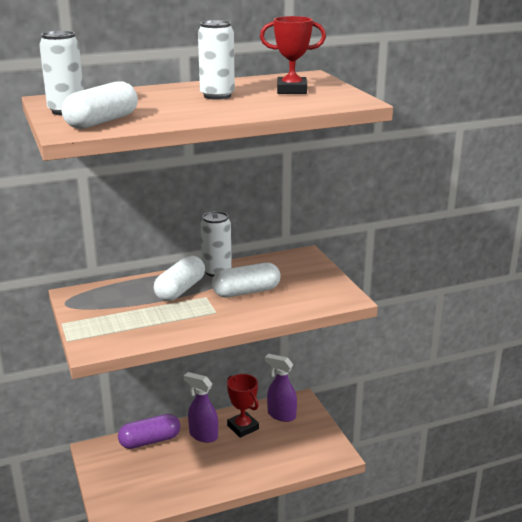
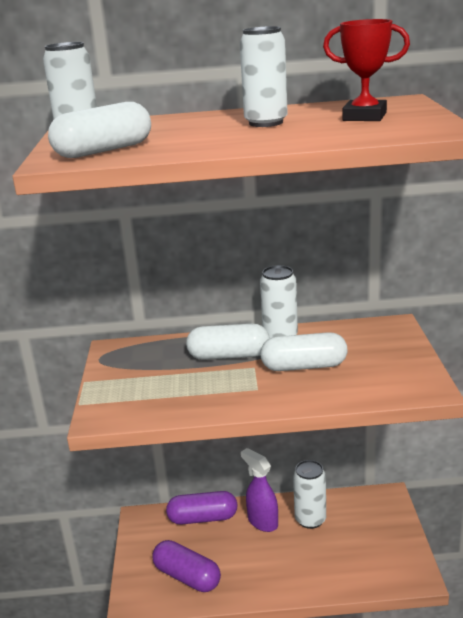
camera: 20 degrees right, 0 degrees up
white capsule [154,255,205,301] -> white capsule turned 45 degrees clockwise [186,324,270,360]
red trophy [227,374,259,438] -> white can [293,460,326,529]
purple spray bottle [265,354,297,422] -> none
none -> purple capsule [152,540,221,592]

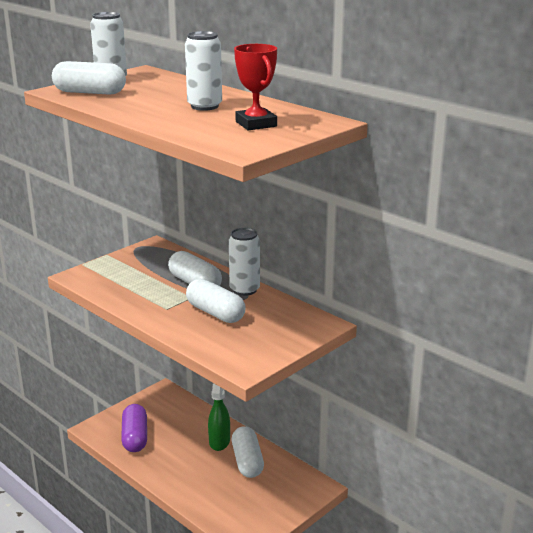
camera: 45 degrees right, 0 degrees up
purple capsule [166,491,237,525] -> none
purple spray bottle [241,448,278,532] -> green spray bottle [208,383,230,451]
white can [293,460,326,529] -> white capsule [232,426,264,478]

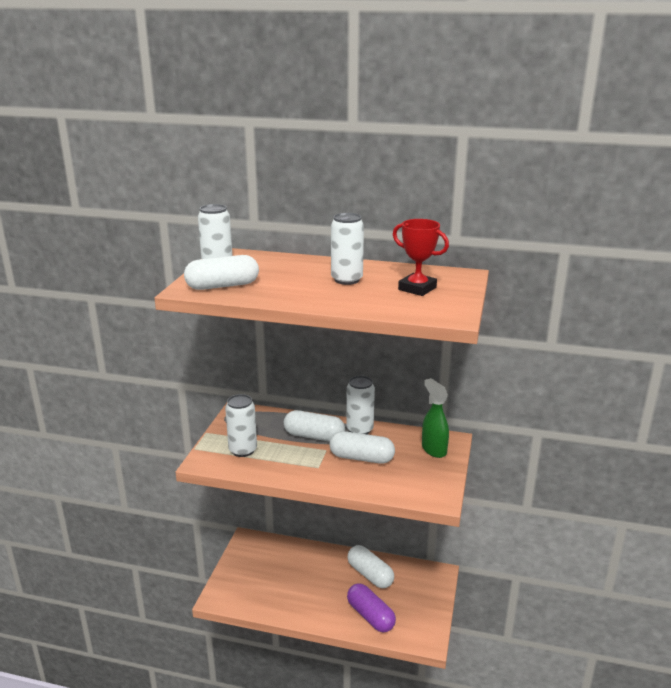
camera: 30 degrees left, 0 degrees up
purple capsule [121,404,147,452] -> purple capsule moved to [347,583,396,632]
green spray bottle [208,383,230,451] -> green spray bottle moved to [422,378,449,458]
none -> white can [225,394,257,457]

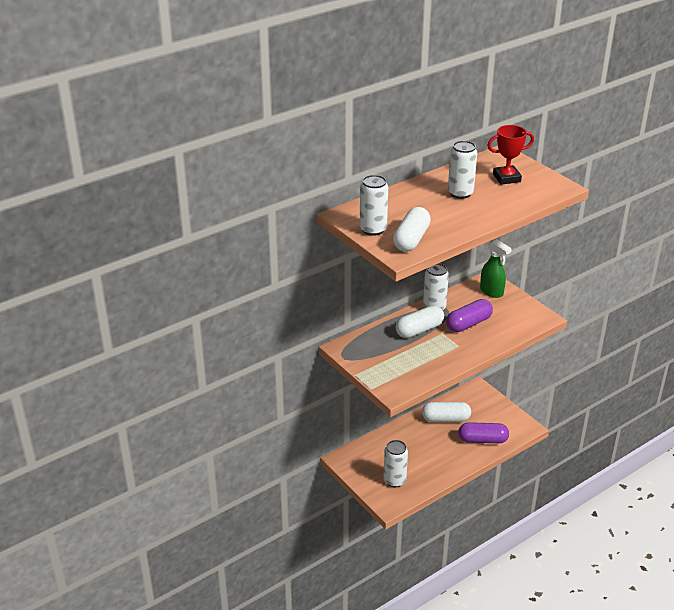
camera: 50 degrees left, 10 degrees up
white can [225,394,257,457] -> white can moved to [384,440,408,487]
white capsule [329,431,395,464] -> purple capsule [446,299,493,332]
green spray bottle [422,378,449,458] -> green spray bottle turned 150 degrees counterclockwise [480,239,512,298]

